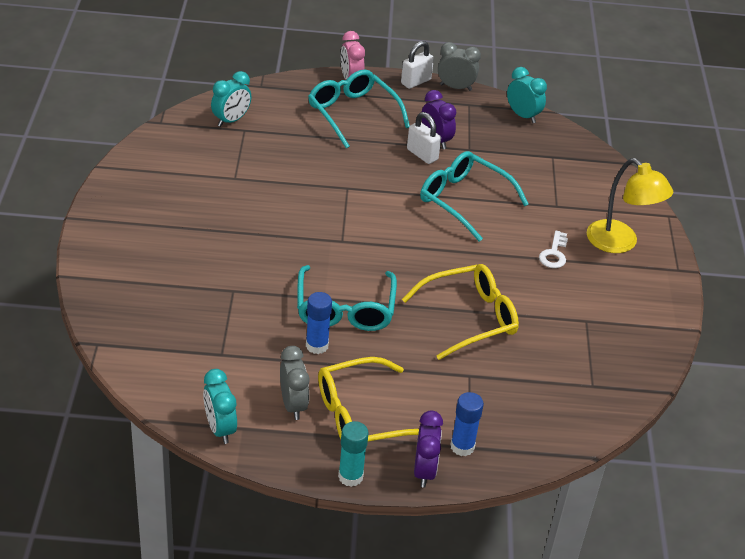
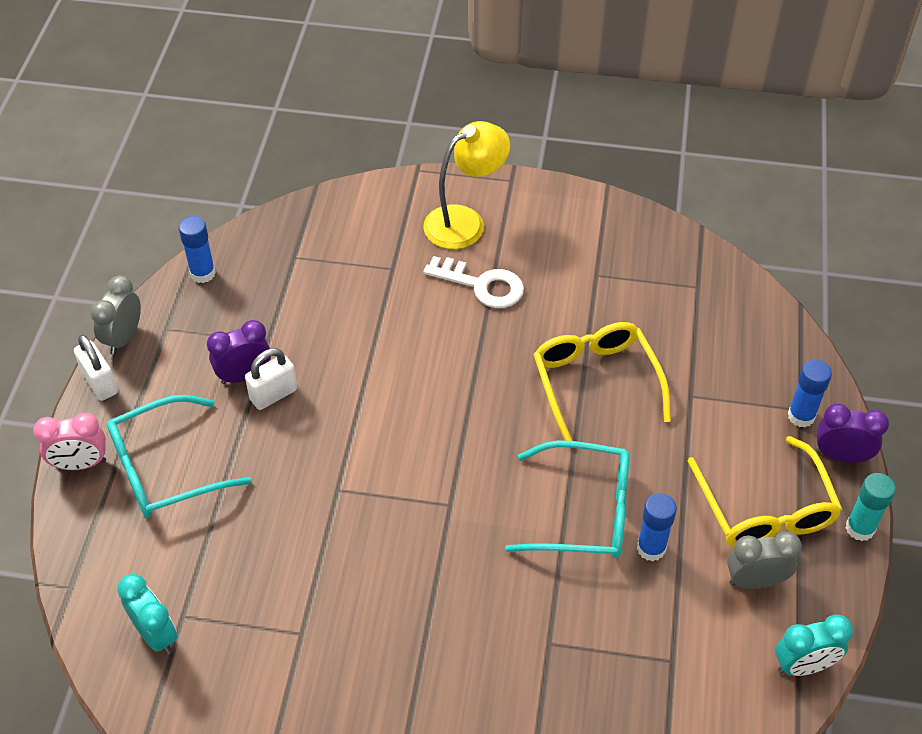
camera: 80 degrees left, 10 degrees up
turquoise glasses [420,151,529,242] -> none
turquoise clock [507,67,547,123] -> blue glue stick [179,216,216,283]
white key [539,231,568,268] -> white key [423,256,524,308], size x1.51

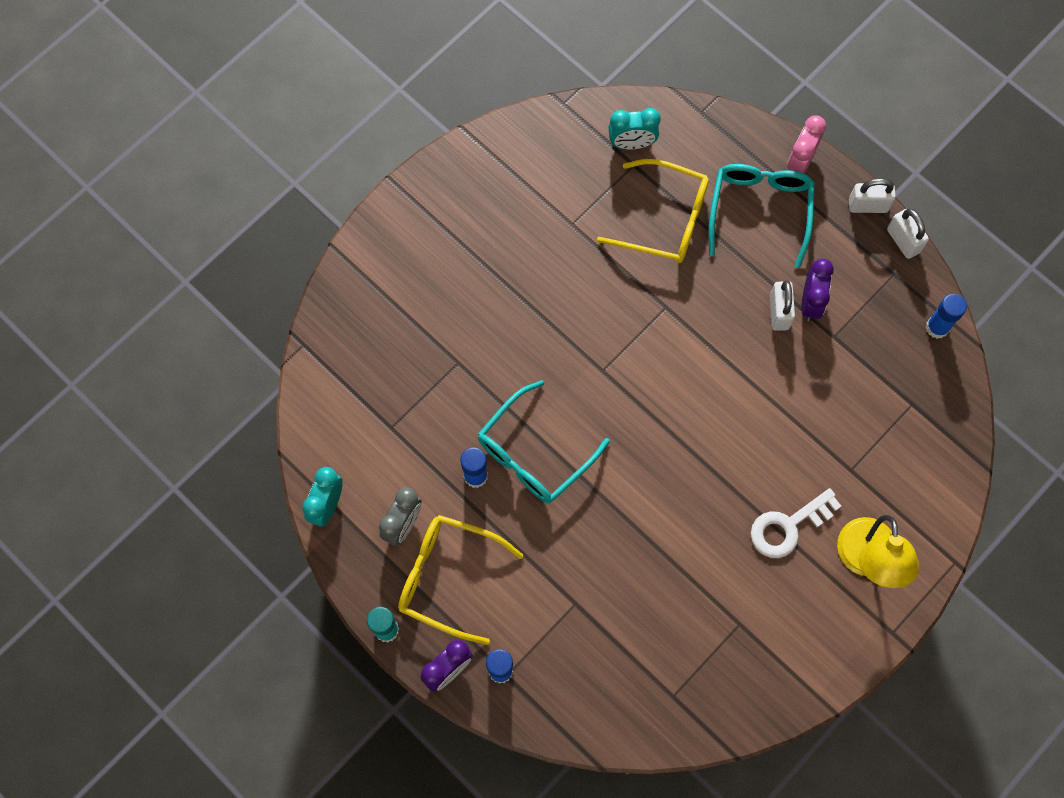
camera: 125 degrees right, 20 degrees up
grey clock [90,275,141,355] -> white padlock [887,209,929,259]
yellow glasses [533,322,671,441] -> yellow glasses moved to [597,159,709,263]

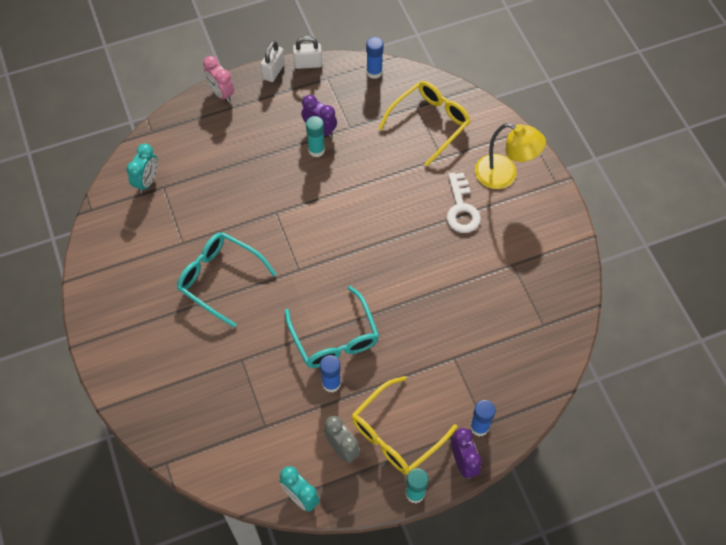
camera: 65 degrees left, 10 degrees down
yellow glasses [597,159,709,263] -> yellow glasses moved to [378,81,471,166]
turquoise glasses [709,164,814,268] -> turquoise glasses moved to [177,232,277,328]
white padlock [770,280,795,331] -> turquoise glue stick [306,116,325,157]

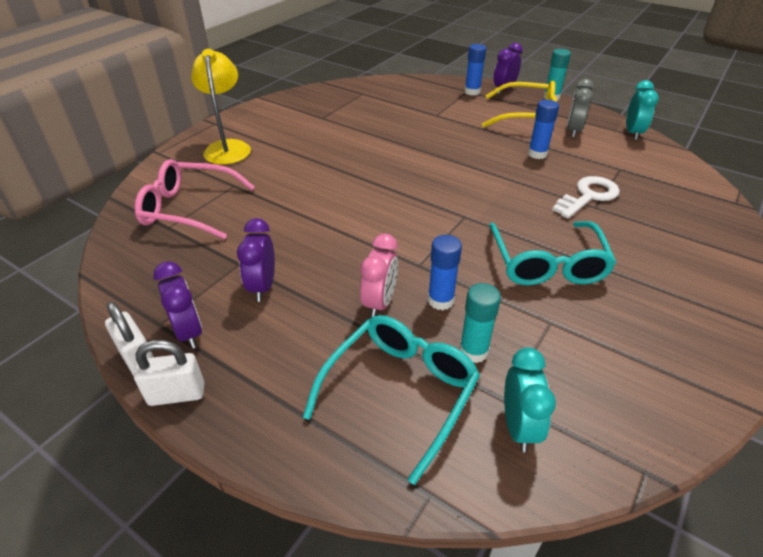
camera: 125 degrees left, 20 degrees down
turquoise clock [126,144,158,193] -> turquoise clock turned 105 degrees clockwise [504,347,556,453]
pink clock [203,56,234,102] -> pink clock moved to [360,234,398,318]
turquoise glasses [285,286,379,368] -> turquoise glasses moved to [303,315,480,485]
turquoise glue stick [306,116,325,157] -> turquoise glue stick moved to [460,283,501,363]
blue glue stick [366,37,383,79] -> blue glue stick moved to [428,235,462,310]
yellow glasses [378,81,471,166] -> pink glasses [135,159,255,239]
white key [447,173,481,233] -> white key moved to [552,176,620,219]
none -> purple clock [153,261,202,349]

